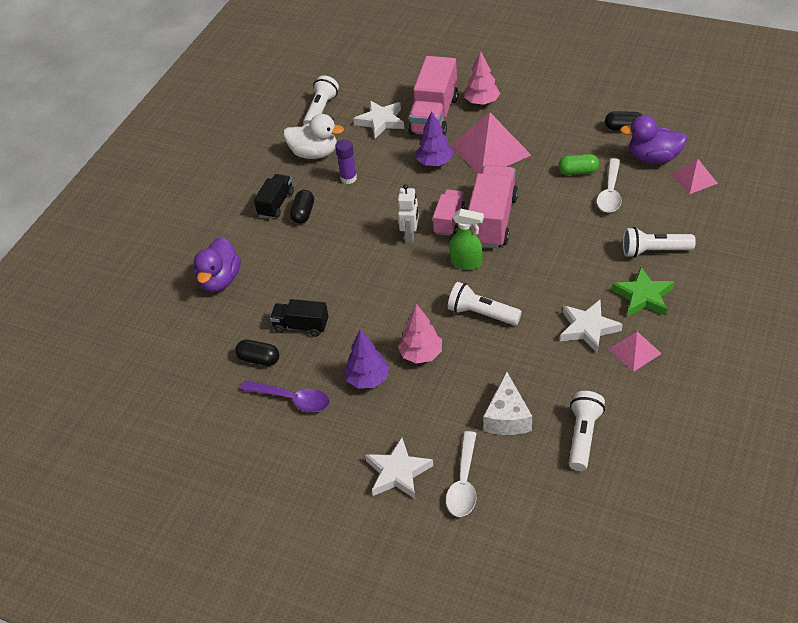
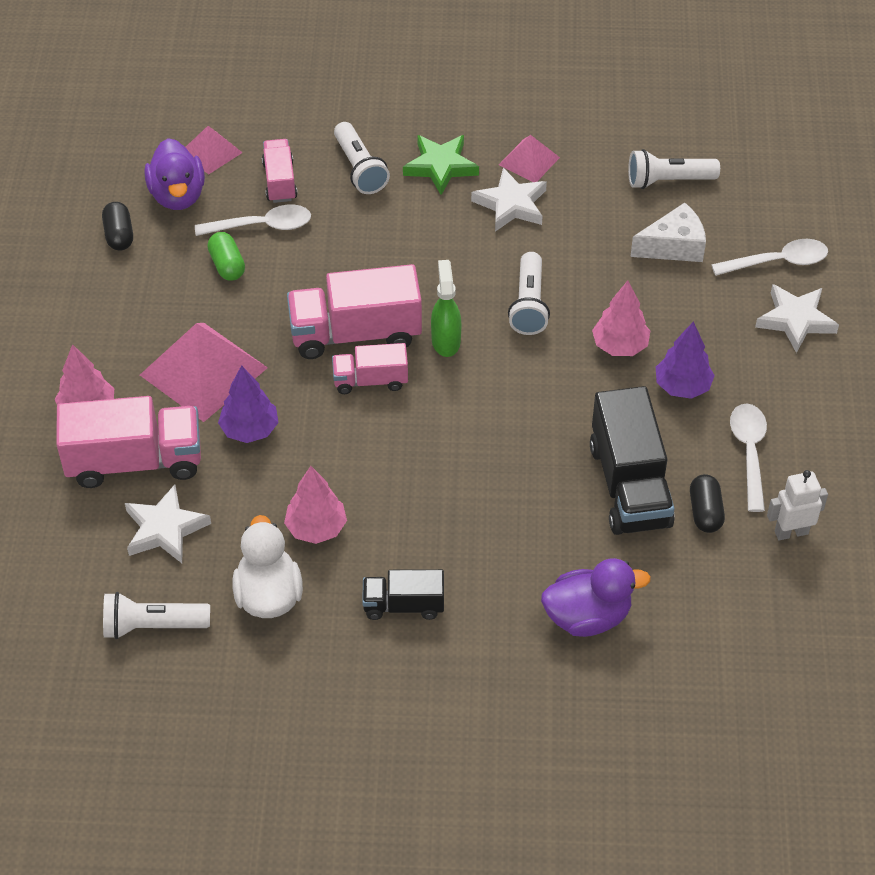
camera: 115 degrees left, 5 degrees up
purple spoon [240,380,330,412] -> white spoon [730,403,767,512]
black truck [270,299,329,337] -> black truck [590,386,675,535], size x1.77
black capsule [290,190,314,224] -> none
purple glue stick [335,139,357,184] -> pink tree [284,466,347,544]
white robot [398,184,419,243] -> white robot moved to [767,470,828,540]
none -> pink truck [262,139,298,203]

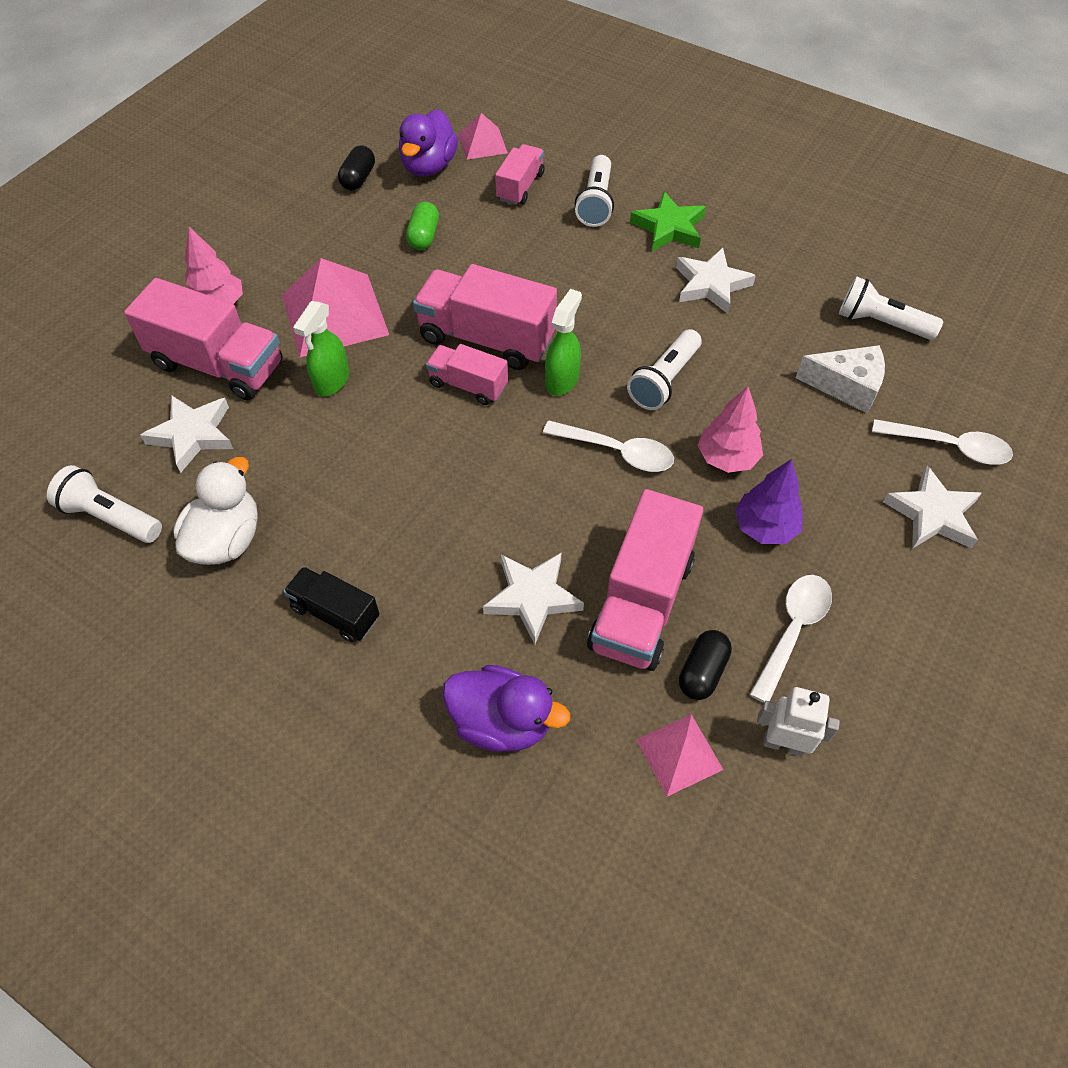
camera: 30 degrees right, 5 degrees up
white spoon [195,204,311,236] -> white spoon moved to [543,420,674,472]
purple tree [218,365,279,443] -> green spray bottle [293,301,349,396]
pink tree [284,466,347,544] -> none
pink pyramid [499,135,560,182] -> pink pyramid moved to [636,714,723,797]
black truck [590,386,675,535] -> pink truck [587,489,703,671]
none -> white star [483,553,584,645]

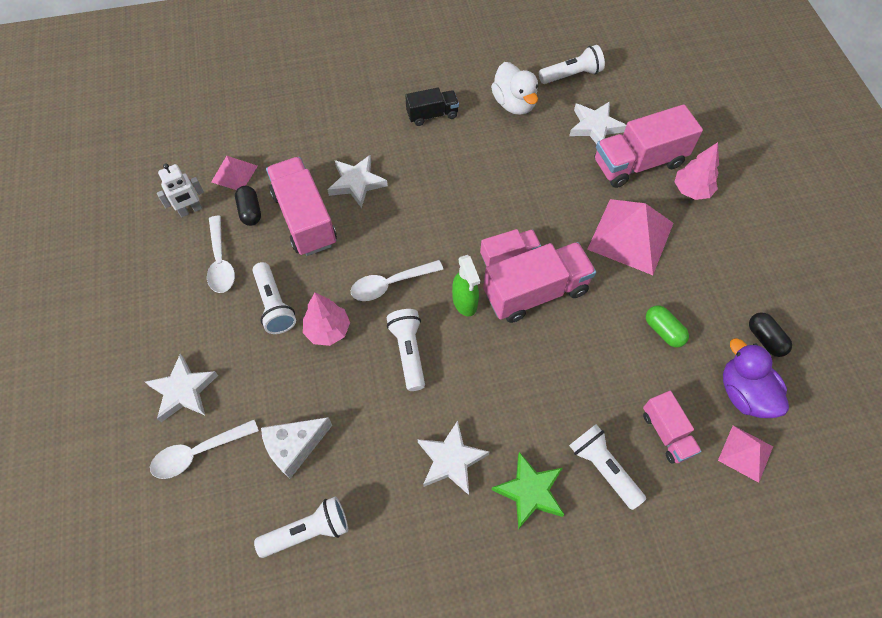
camera: 135 degrees right, 5 degrees up
green spray bottle [293,301,349,396] -> none
purple duck [442,665,570,752] -> none
purple tree [735,459,803,544] -> white flashlight [252,262,296,334]

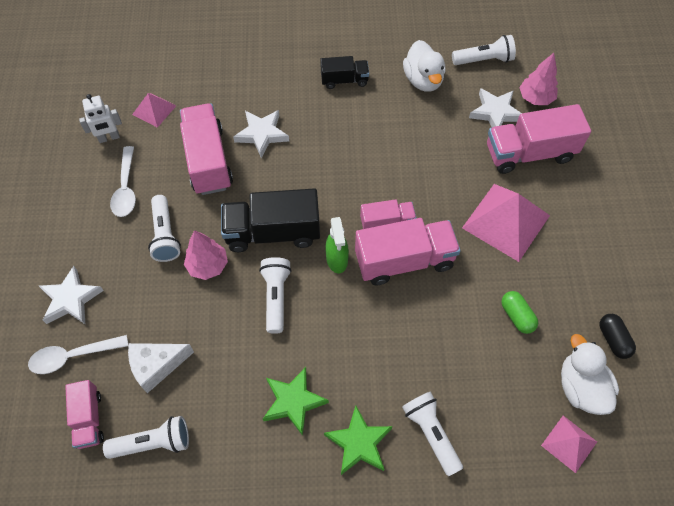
camera: 10 degrees right, 0 degrees up
black capsule [235,186,261,226] -> none
white spoon [351,260,443,301] -> black truck [221,188,320,252]
white star [418,420,489,495] -> green star [263,367,329,436]
pink truck [643,391,702,463] -> pink truck moved to [65,380,104,449]
pink tree [674,142,719,200] -> pink tree moved to [519,53,558,105]
purple duck [723,338,789,418] -> white duck [561,334,619,415]

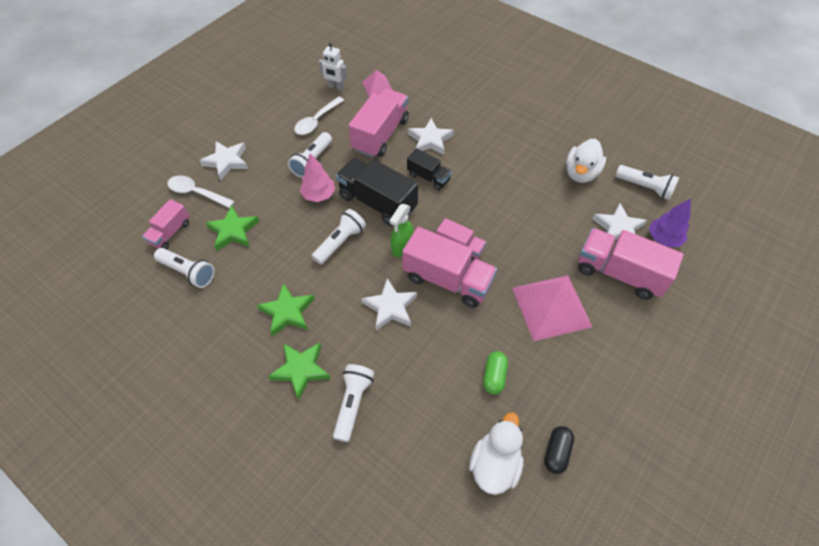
camera: 40 degrees right, 5 degrees down
white cheese [128,343,194,393] -> green star [206,206,259,251]
black truck [320,56,369,89] -> black truck moved to [407,148,452,191]
pink tree [519,53,558,105] -> purple tree [649,199,691,247]
pink pyramid [541,416,597,473] -> none
none -> white star [361,278,417,331]

